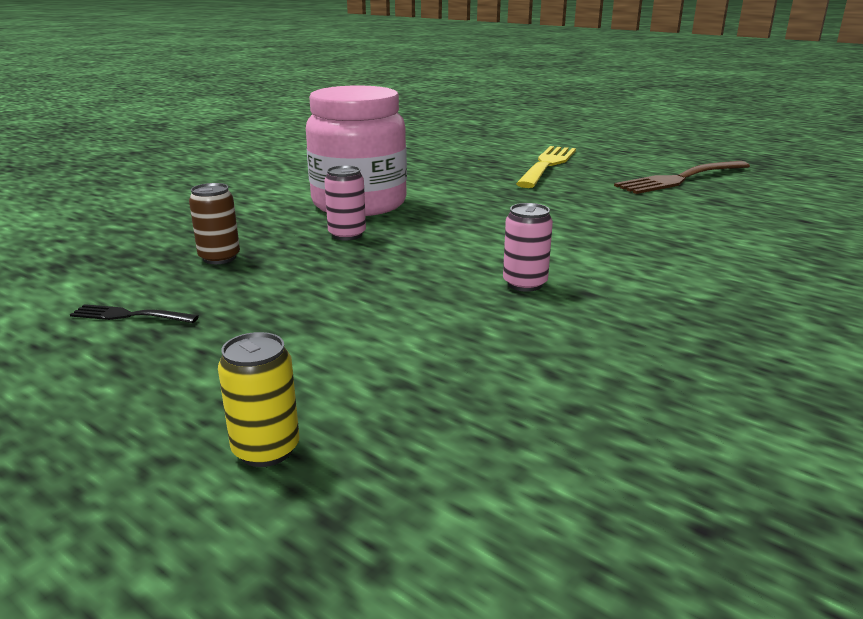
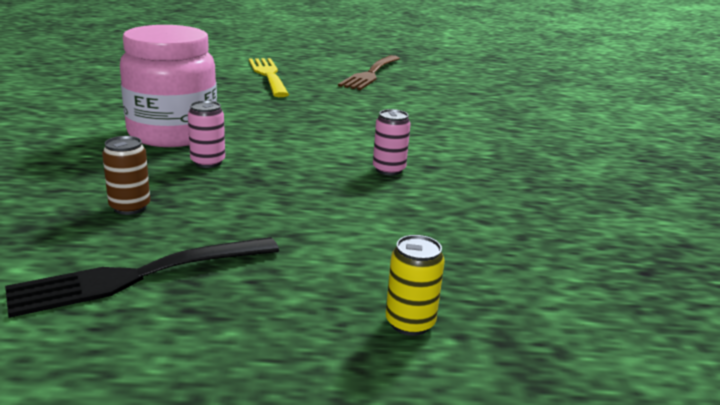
camera: 40 degrees left, 0 degrees up
black fork [70,304,199,323] -> black fork [5,237,279,318], size x2.09

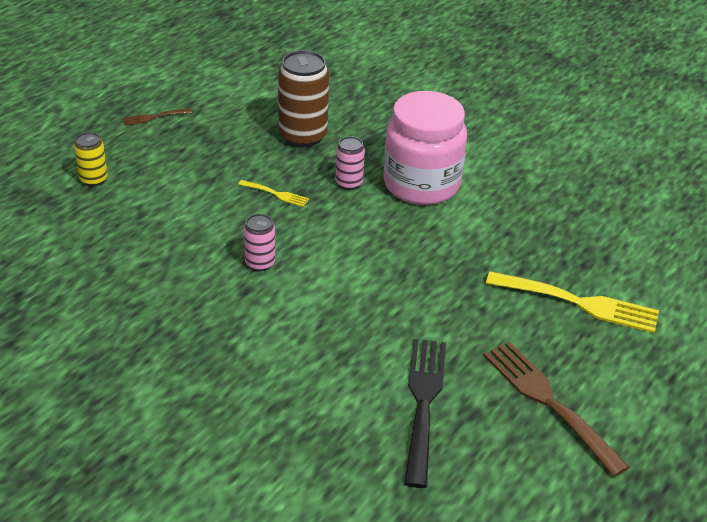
camera: 125 degrees right, 15 degrees up
black fork [5,237,279,318] -> black fork moved to [404,339,446,488]
brown can [102,136,150,215] -> brown can [278,50,329,147], size x1.86
none -> brown fork [123,108,192,126]
none -> yellow fork [238,180,309,207]

